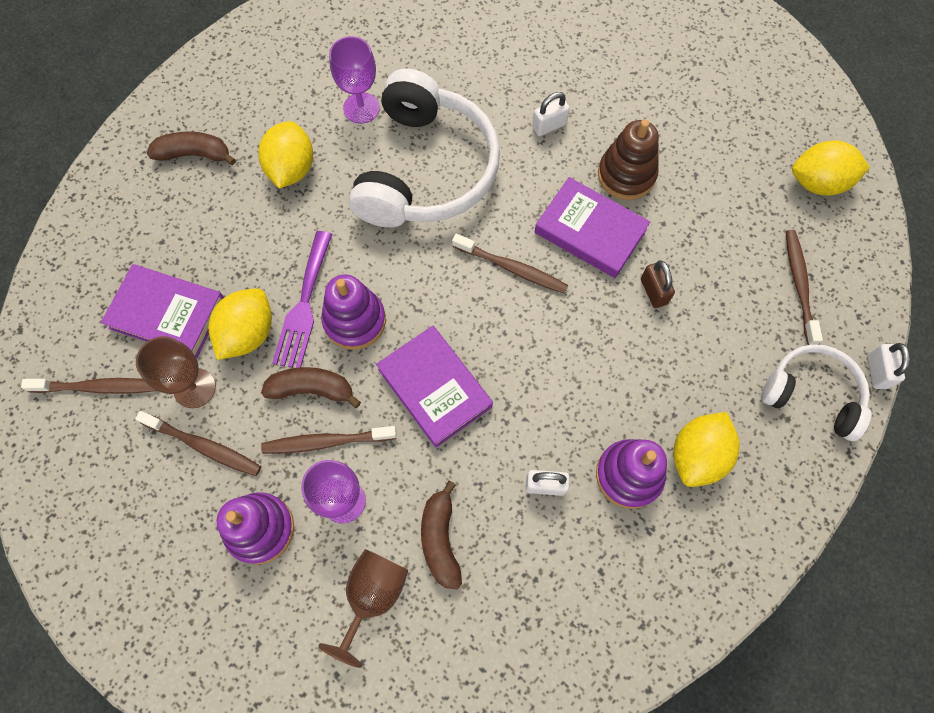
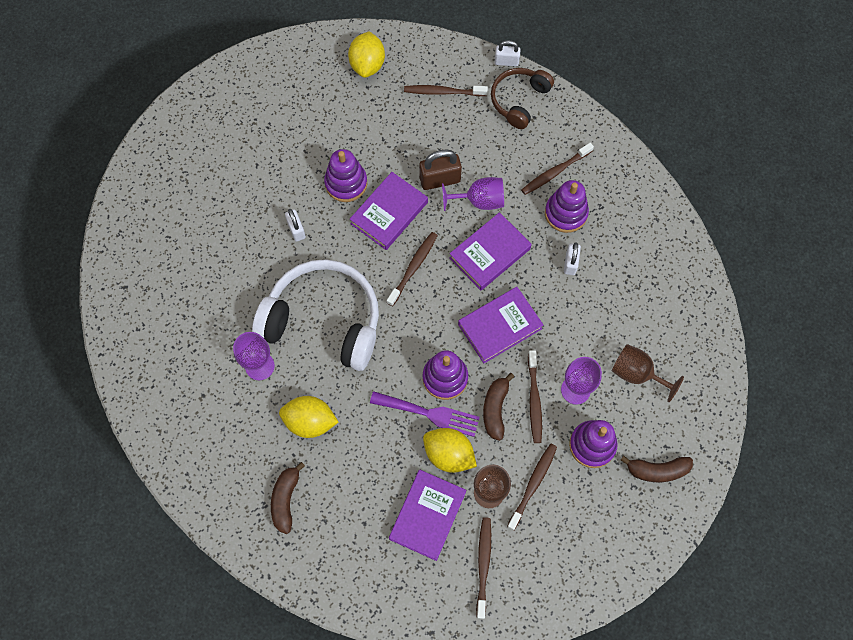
camera: 85 degrees left, 0 degrees up
brown banana [421,481,462,589] -> brown banana moved to [621,456,693,482]
brown stacking toy [598,119,659,200] -> purple stacking toy [324,149,367,202]
brown padlock [641,260,675,308] -> brown padlock [419,149,462,190], size x1.57
yellow lemon [674,412,740,487] -> brown toothbrush [521,143,594,195]
white headphones [761,344,872,441] -> brown headphones [491,68,554,129]
none -> purple goblet [442,177,504,211]
none -> purple book [450,212,532,290]

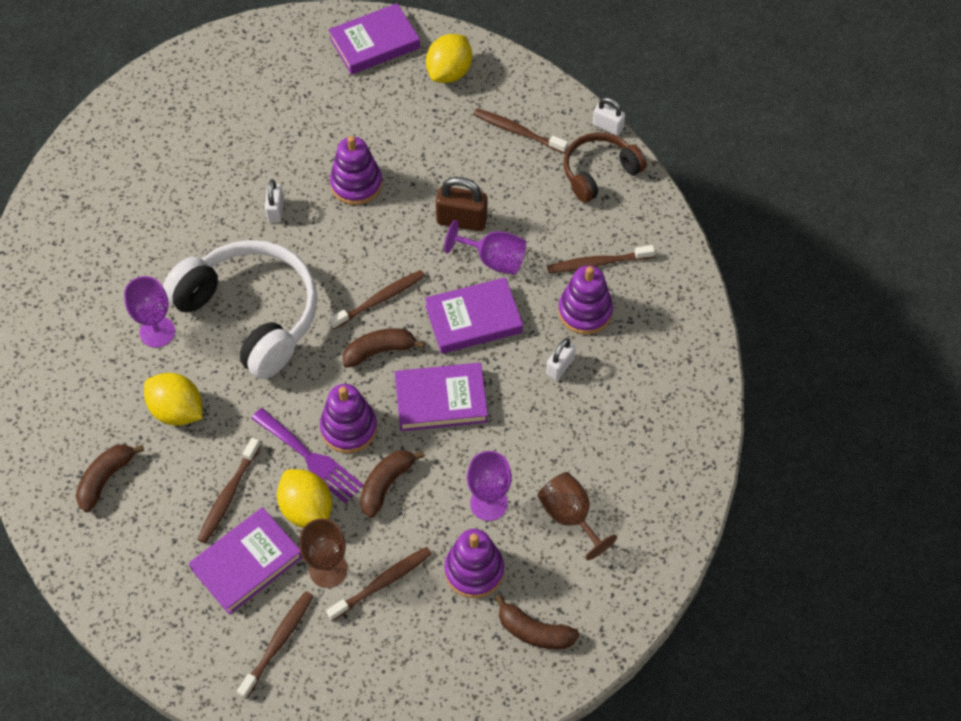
camera: 25 degrees right, 10 degrees down
purple book [350,172,428,250] -> purple book moved to [328,3,420,75]
brown toothbrush [528,350,542,443] -> brown toothbrush moved to [197,438,261,543]
none -> brown banana [343,328,425,368]

